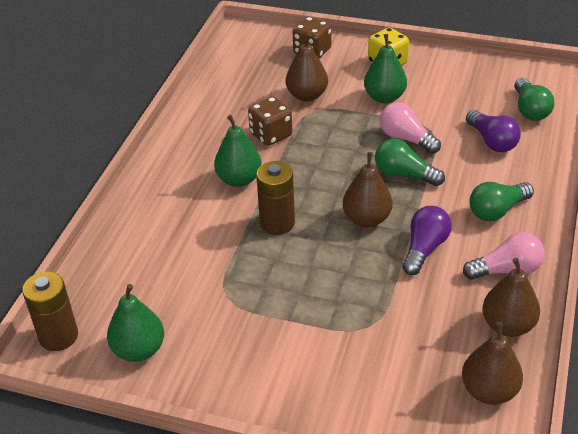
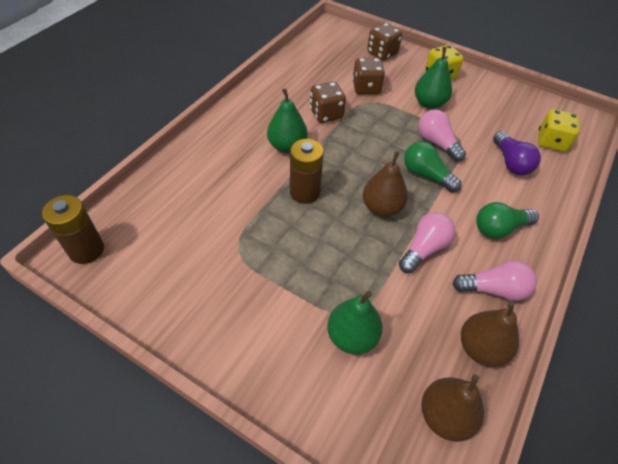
camera: 10 degrees right, 10 degrees up
green pear [107,284,164,362] -> green pear moved to [327,291,383,354]
brown pear [286,33,328,102] -> brown dice [352,58,385,94]
purple light bulb [402,206,452,275] -> pink light bulb [399,212,455,273]
green light bulb [514,78,554,121] -> yellow dice [538,109,580,152]

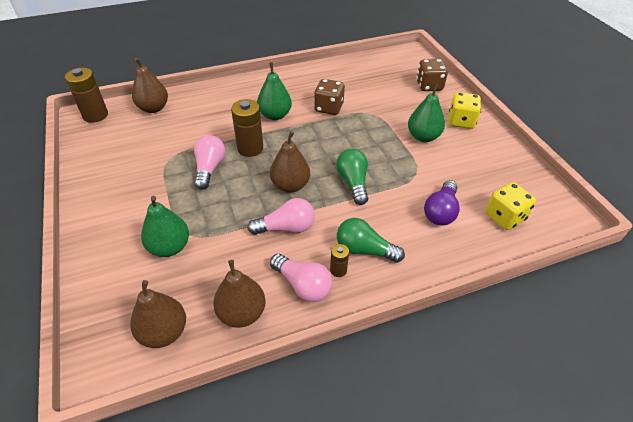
camera: 40 degrees right, 5 degrees down
brown dice [352,58,385,94] -> none
pink light bulb [418,109,466,162] -> pink light bulb moved to [194,135,225,190]
none -> brown pear [132,57,168,113]
none -> brown battery [330,244,349,277]

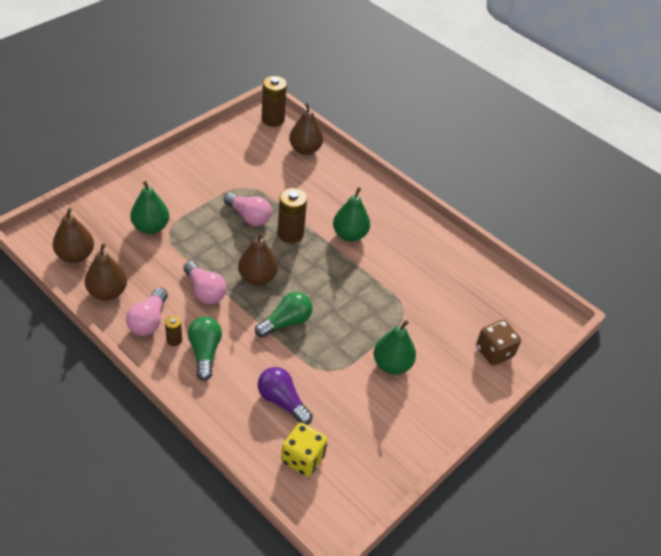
camera: 60 degrees right, 0 degrees up
pink light bulb [194,135,225,190] -> pink light bulb turned 60 degrees clockwise [224,193,271,226]
brown dice [314,79,345,115] -> none
purple light bulb [424,180,460,225] -> purple light bulb turned 45 degrees clockwise [257,367,313,425]
yellow dice [449,92,481,129] -> none

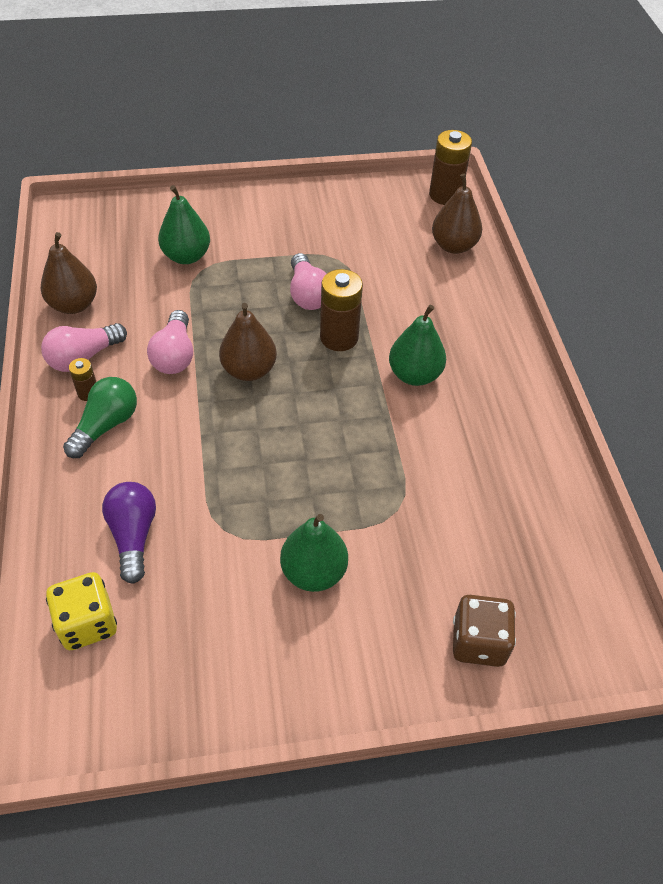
camera: 40 degrees right, 5 degrees up
brown pear [53,208,94,263] -> none
green light bulb [255,292,312,338] -> none

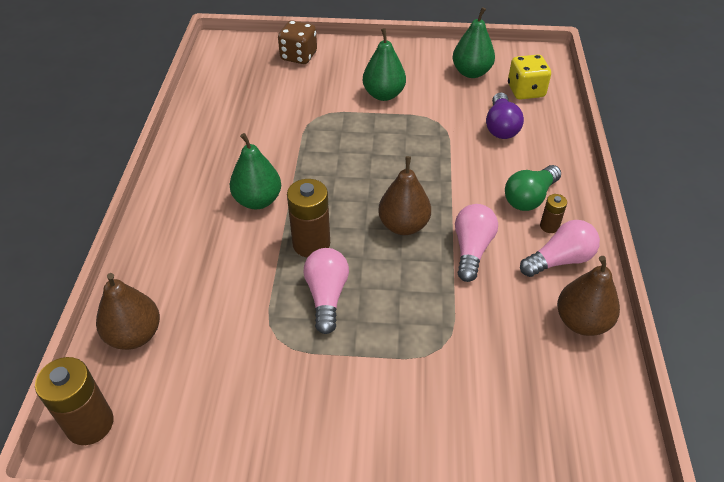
camera: 165 degrees left, 5 degrees down
green pear [158,185,210,264] -> green pear moved to [453,7,495,78]

